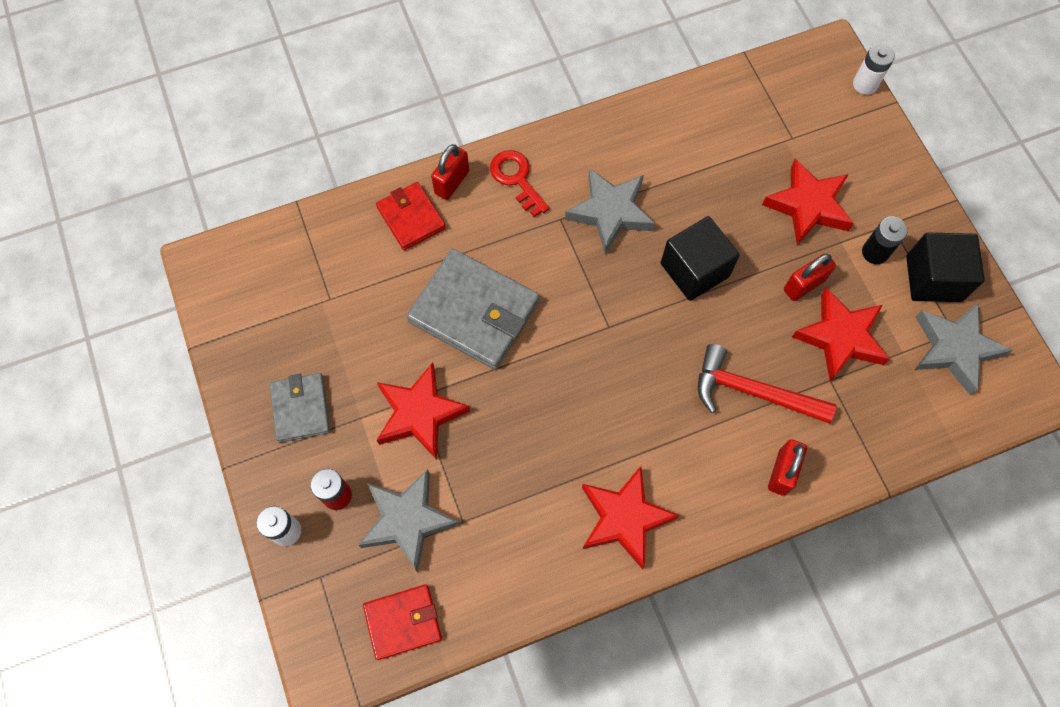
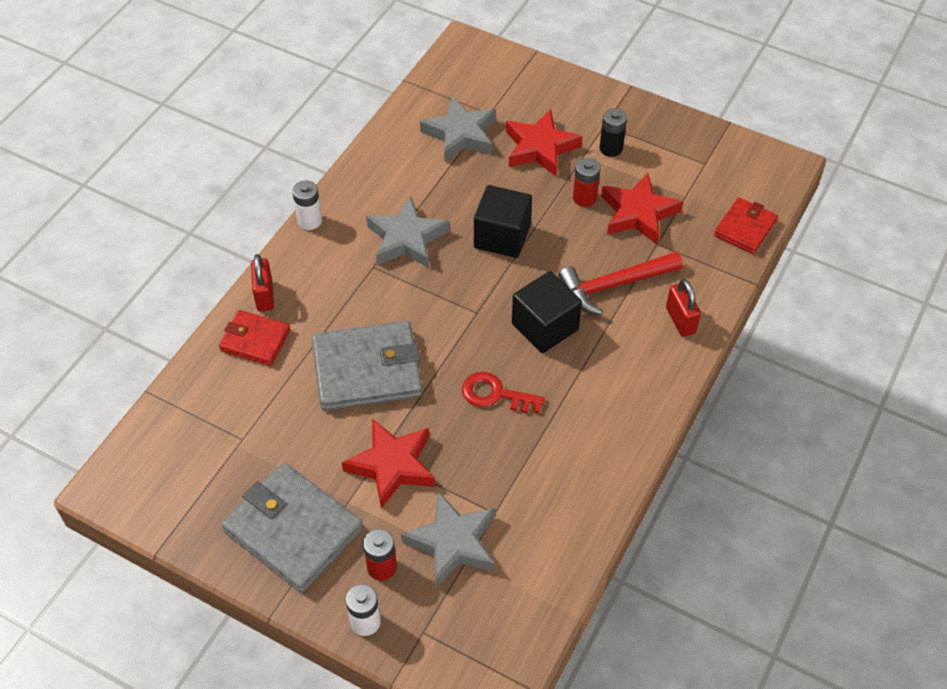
camera: 40 degrees left, 15 degrees down
grey wallet [270,373,330,443] -> grey wallet [221,463,363,593], size x1.73
red wallet [363,584,442,660] -> red wallet moved to [714,198,778,254]
red key [490,150,549,217] -> red key moved to [462,372,545,413]
red star [582,466,680,569] -> none
red padlock [784,253,836,301] -> red battery [573,158,601,207]
white battery [853,44,895,95] -> white battery moved to [292,181,322,230]
black cube [906,233,985,302] -> black cube moved to [512,271,582,353]
grey star [914,302,1013,395] -> grey star moved to [420,96,496,162]

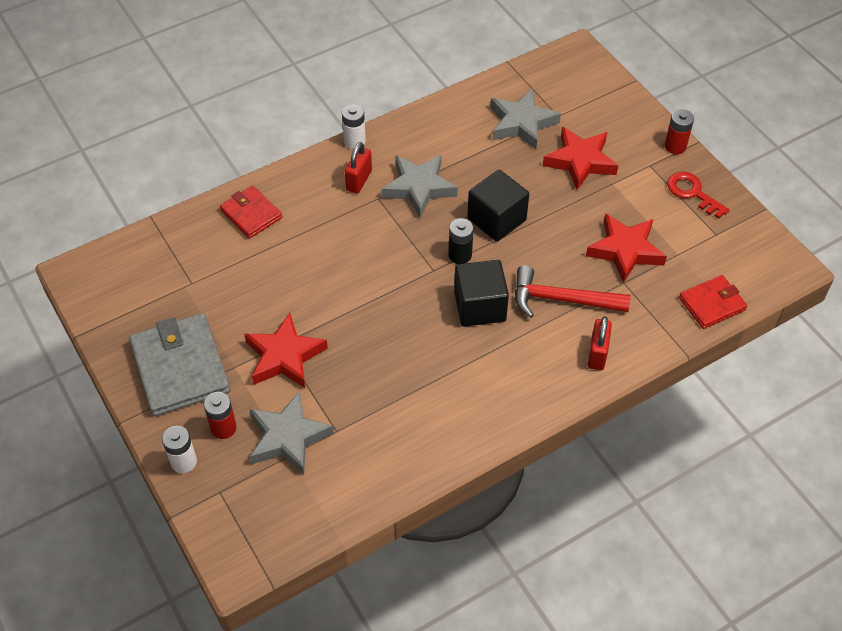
camera: 30 degrees right, 0 degrees up
red padlock [251,254,274,312] -> red padlock moved to [345,142,372,194]
grey wallet [312,321,422,411] -> none
red key [462,372,545,413] -> red key moved to [667,172,730,219]
red battery [573,158,601,207] -> red battery moved to [665,109,694,154]
black battery [599,108,627,157] -> black battery moved to [449,218,474,264]

